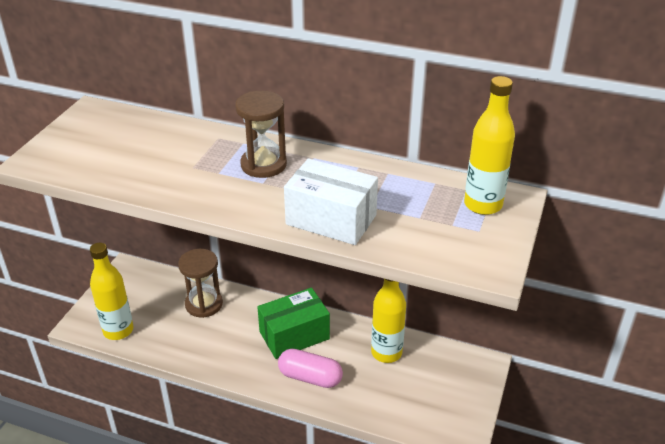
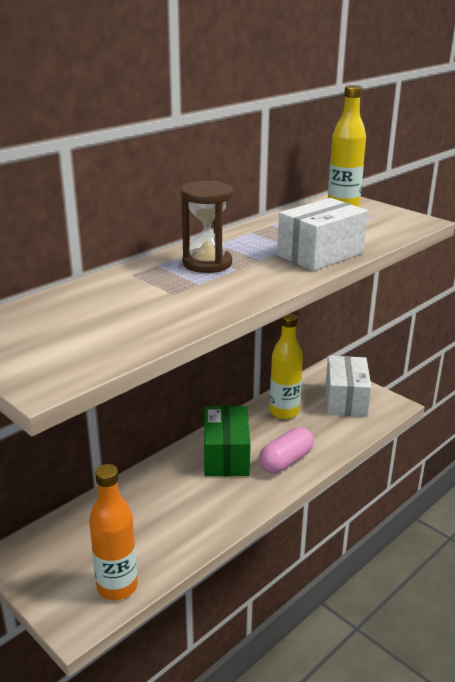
camera: 65 degrees left, 10 degrees down
yellow bottle [90,243,133,340] -> orange bottle [89,464,138,600]
brown hourglass [178,249,223,318] -> none
none -> white box [326,356,372,417]

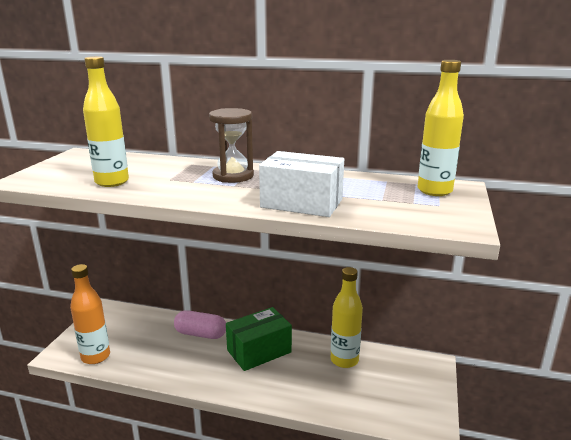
camera: 60 degrees right, 5 degrees down
pink capsule [259,427,314,473] -> pink capsule moved to [174,310,226,339]
white box [326,356,372,417] -> none
none -> yellow bottle [83,56,129,187]

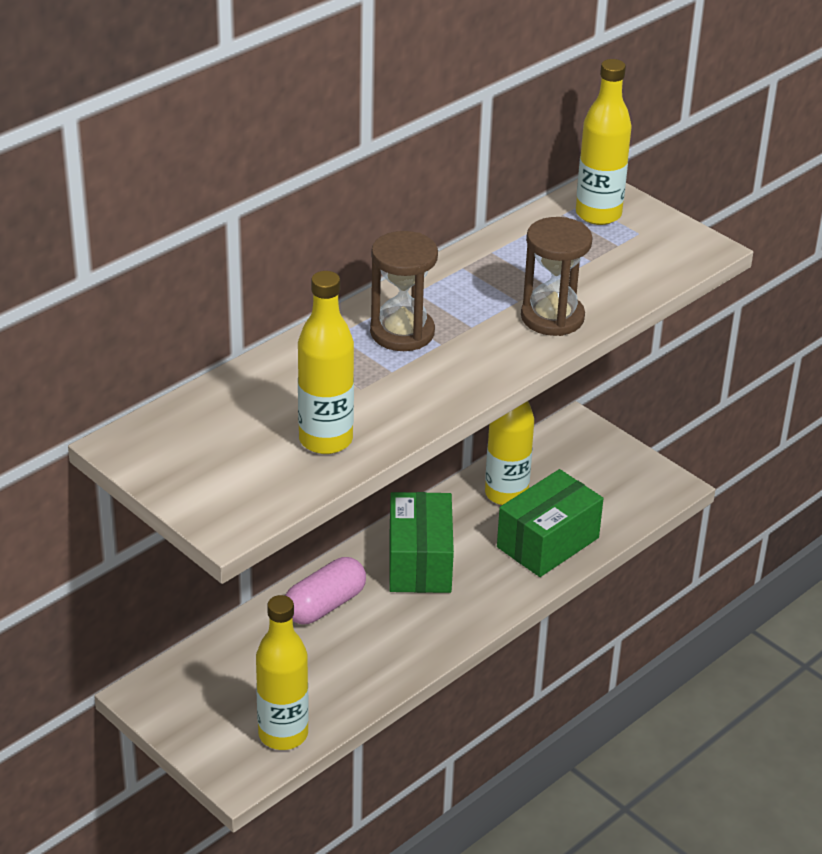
camera: 60 degrees left, 15 degrees up
orange bottle [70,264,110,364] -> yellow bottle [256,595,309,750]
white box [259,151,344,217] -> brown hourglass [521,217,593,336]
none -> green box [497,469,603,577]

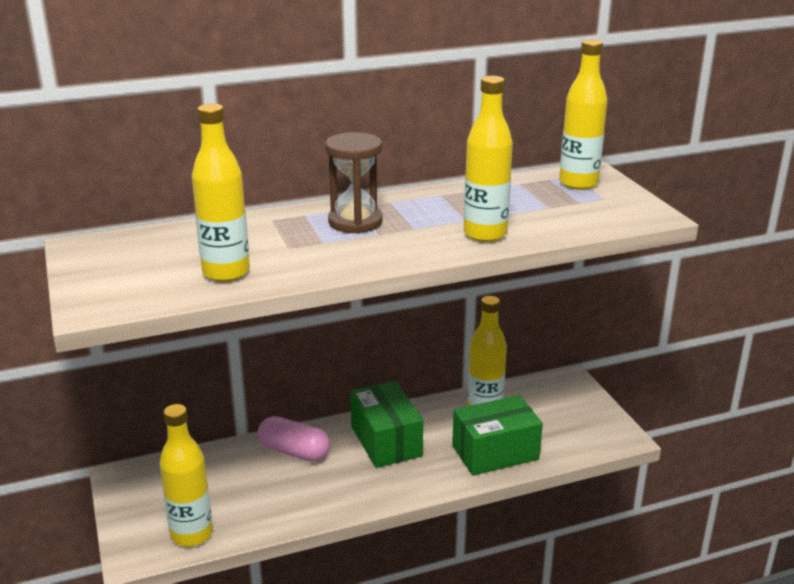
camera: 25 degrees right, 10 degrees down
pink capsule [285,557,366,624] -> pink capsule turned 45 degrees clockwise [258,416,330,462]
green box [389,492,454,593] -> green box turned 45 degrees counterclockwise [350,381,423,468]
brown hourglass [521,217,593,336] -> yellow bottle [464,76,513,242]

